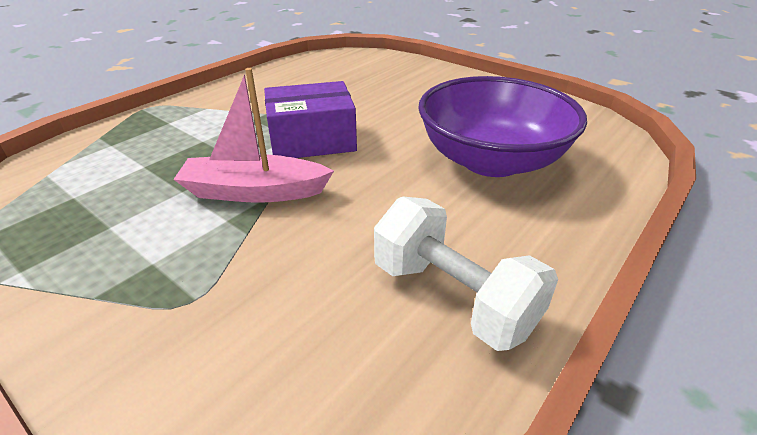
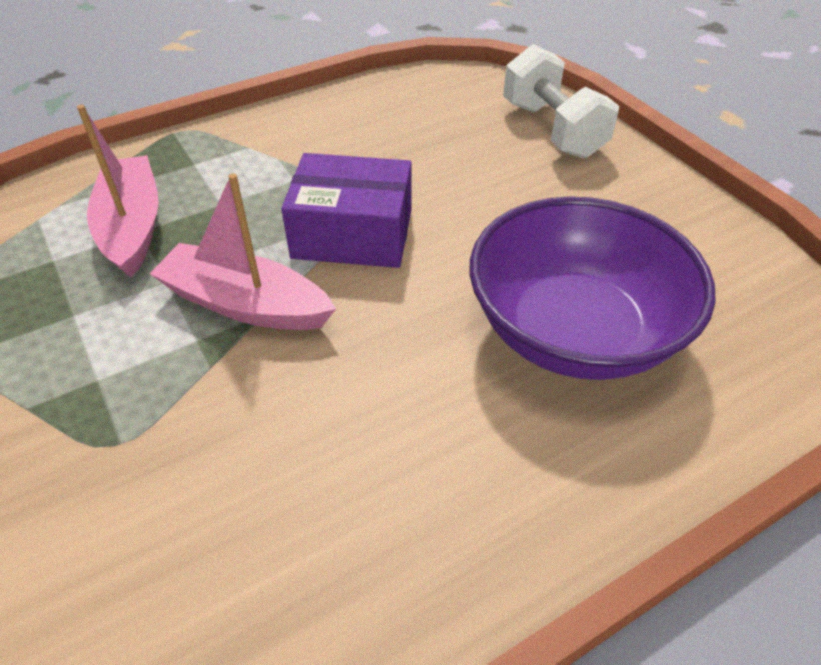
camera: 20 degrees right, 10 degrees up
white dumbbell [374,196,558,351] -> white dumbbell moved to [503,44,619,159]
none -> pink boat [77,104,159,278]

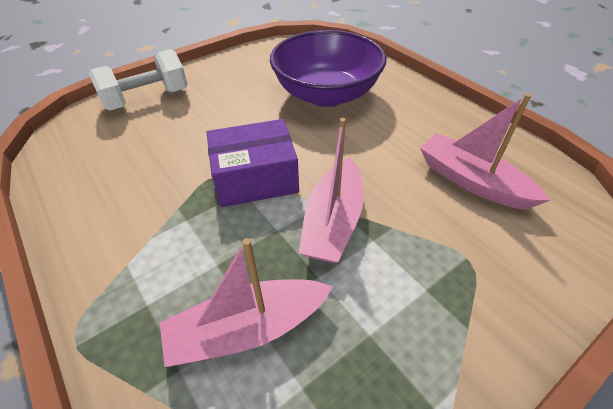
camera: 95 degrees left, 0 degrees up
purple box [281,153,412,268] -> purple box turned 75 degrees clockwise [206,119,299,207]
none -> pink boat [420,94,551,210]

